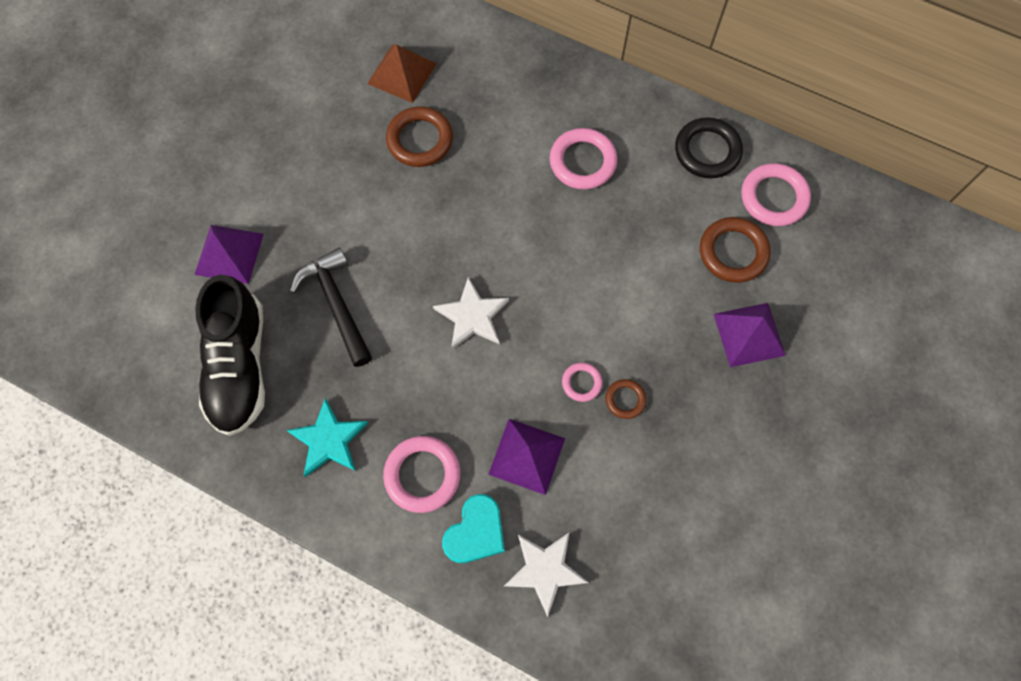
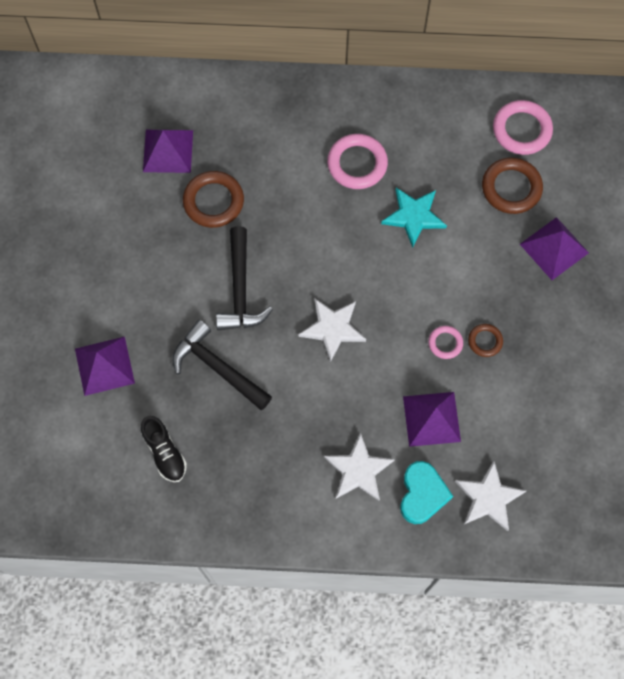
camera: 25 degrees left, 0 degrees up
black shoe [195,275,265,436] -> black shoe [141,416,187,482], size x0.52
turquoise star [286,398,368,477] -> turquoise star moved to [381,188,447,248]
brown pyramid [367,44,436,103] -> purple pyramid [143,130,193,173]
pink ring [383,436,461,513] -> white star [324,433,395,501]
black ring [675,117,743,179] -> none
none -> black hammer [216,226,273,330]

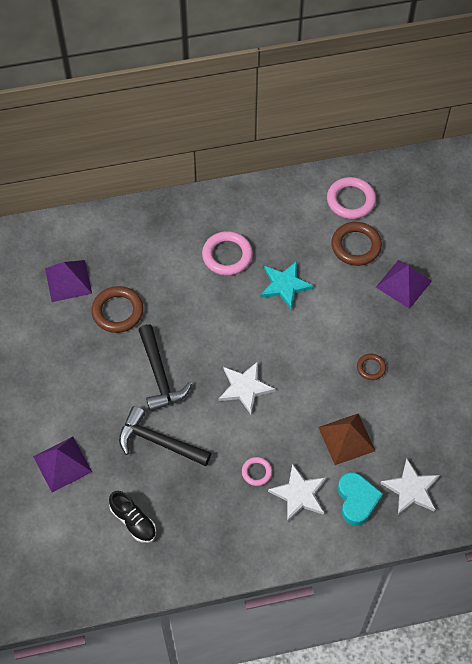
camera: 15 degrees left, 10 degrees down
purple pyramid [403,392,461,447] -> brown pyramid [318,414,375,465]
pink ring [428,326,463,359] -> pink ring moved to [242,457,272,486]

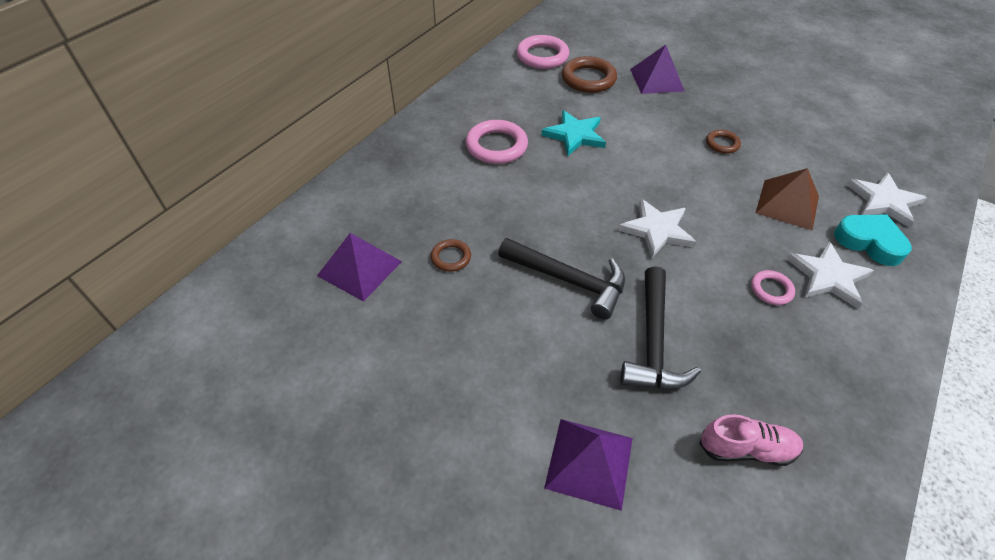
camera: 45 degrees left, 10 degrees down
brown ring [91,286,144,333] -> brown ring [431,239,471,272], size x0.55
black shoe [109,491,156,543] -> pink shoe [699,414,803,466]
black hammer [119,406,211,466] -> black hammer turned 60 degrees counterclockwise [620,266,701,388]

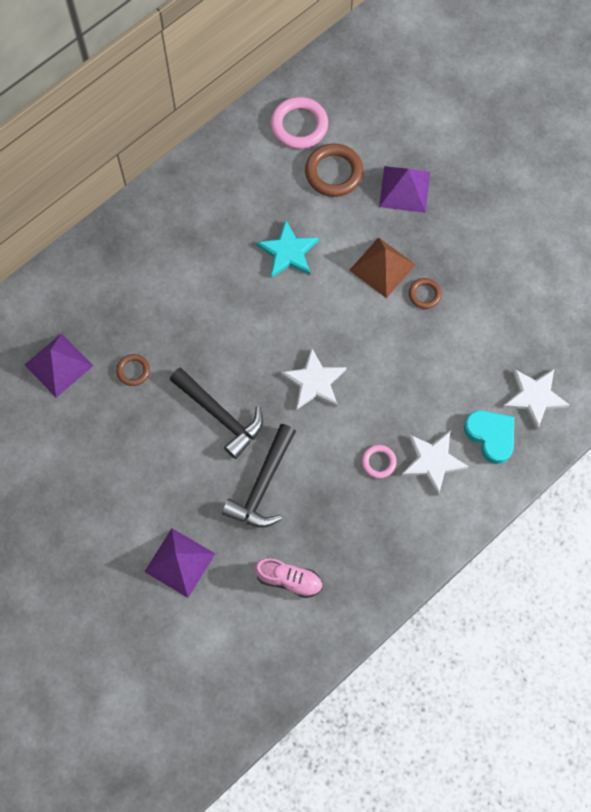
camera: 15 degrees right, 20 degrees up
pink ring [466,120,528,164] -> none
brown pyramid [756,168,819,231] -> brown pyramid moved to [349,238,416,298]

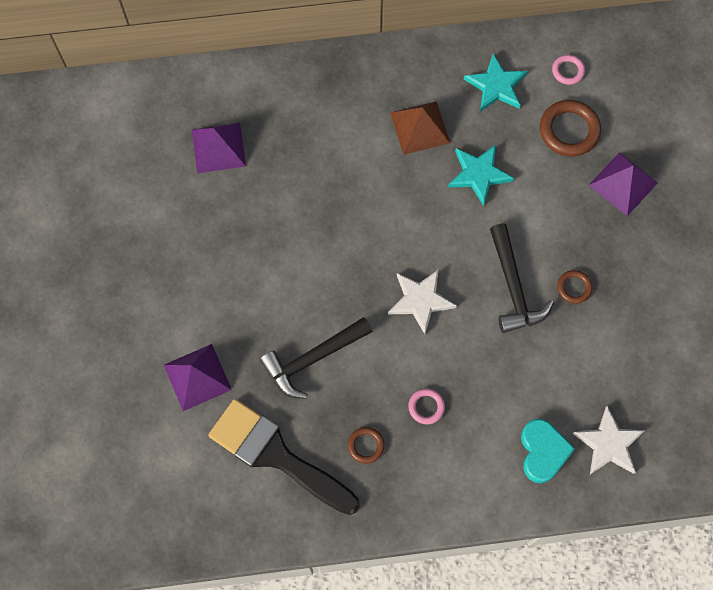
camera: 35 degrees right, 0 degrees up
brown ring [116,354,150,386] -> brown ring moved to [348,427,385,464]
black hammer [170,368,263,459] -> black hammer moved to [490,224,554,333]
pink shoe [255,558,323,598] -> black brush [208,399,360,515]
pink ring [271,97,328,149] -> pink ring [552,55,585,85], size x0.55
brown pyramid [349,238,416,298] -> brown pyramid moved to [390,101,450,155]
white star [401,431,469,495] -> none
none -> turquoise star [464,54,528,112]

